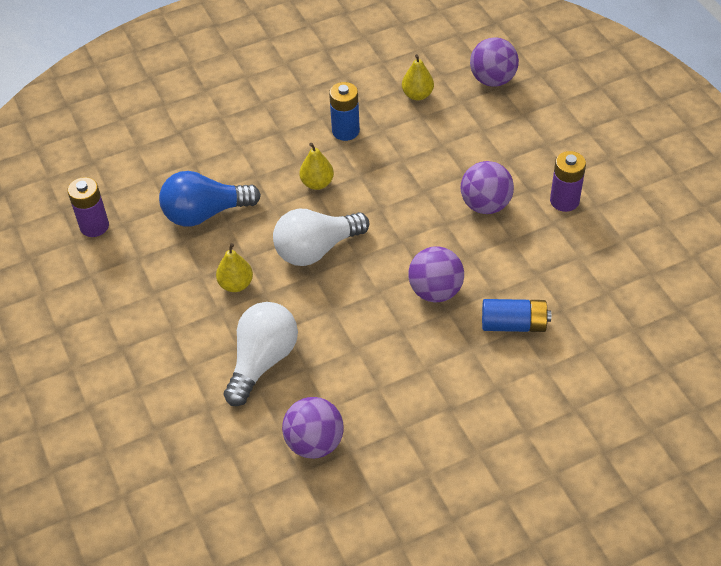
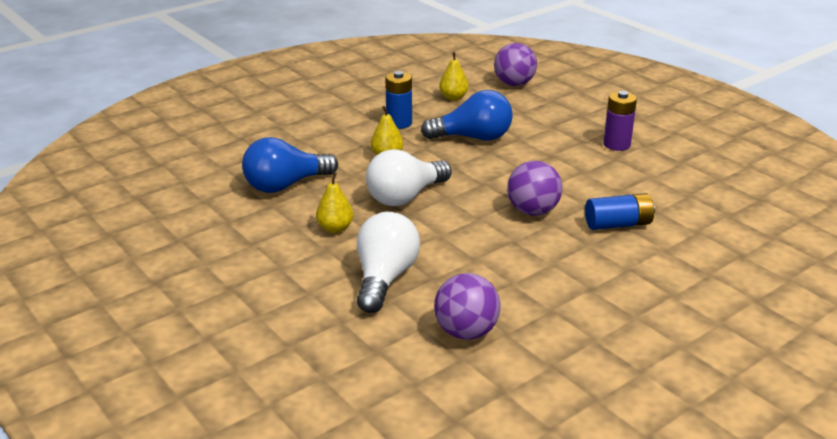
camera: 15 degrees left, 20 degrees down
purple battery [67,177,109,237] -> none
purple ball [461,161,514,214] -> none
none -> blue light bulb [421,90,513,141]

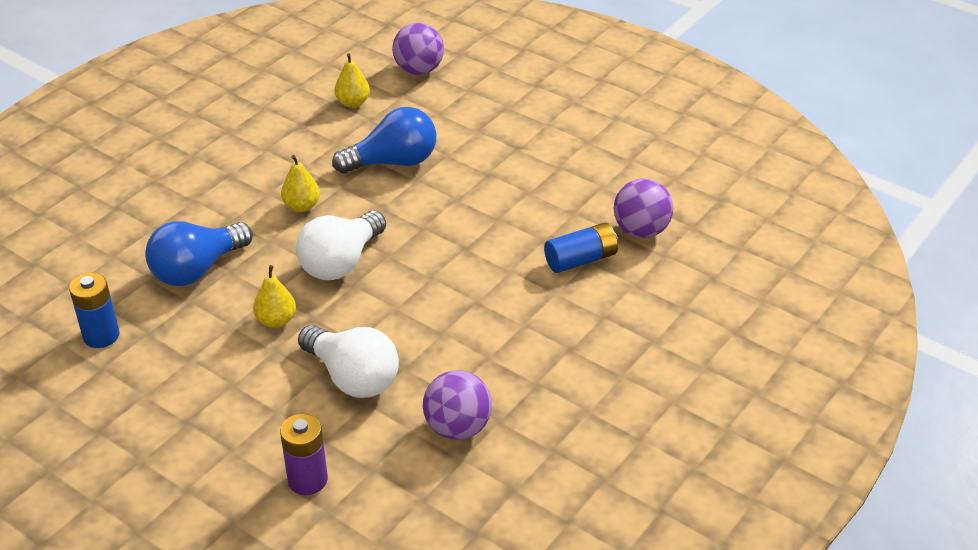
camera: 15 degrees left, 10 degrees up
white light bulb [357,212,420,313] -> white light bulb turned 135 degrees clockwise [298,325,399,398]
blue battery [385,71,412,129] -> blue battery moved to [69,273,119,348]
purple ball [507,161,562,216] -> purple ball moved to [614,178,673,238]
purple battery [603,91,637,151] -> purple battery moved to [280,414,328,495]

